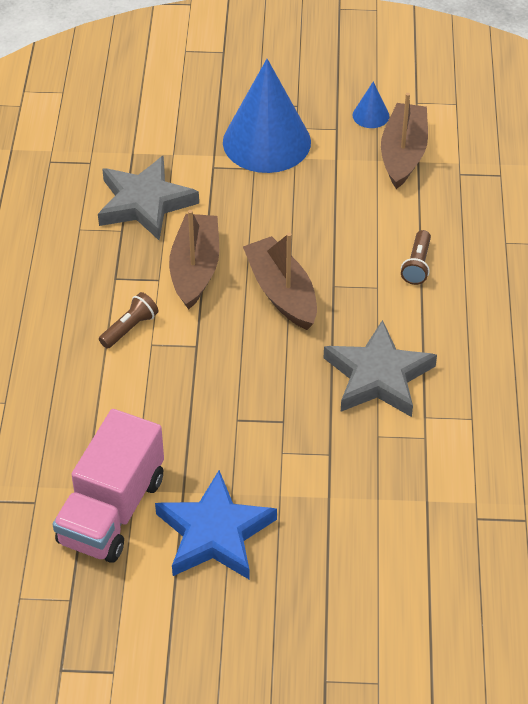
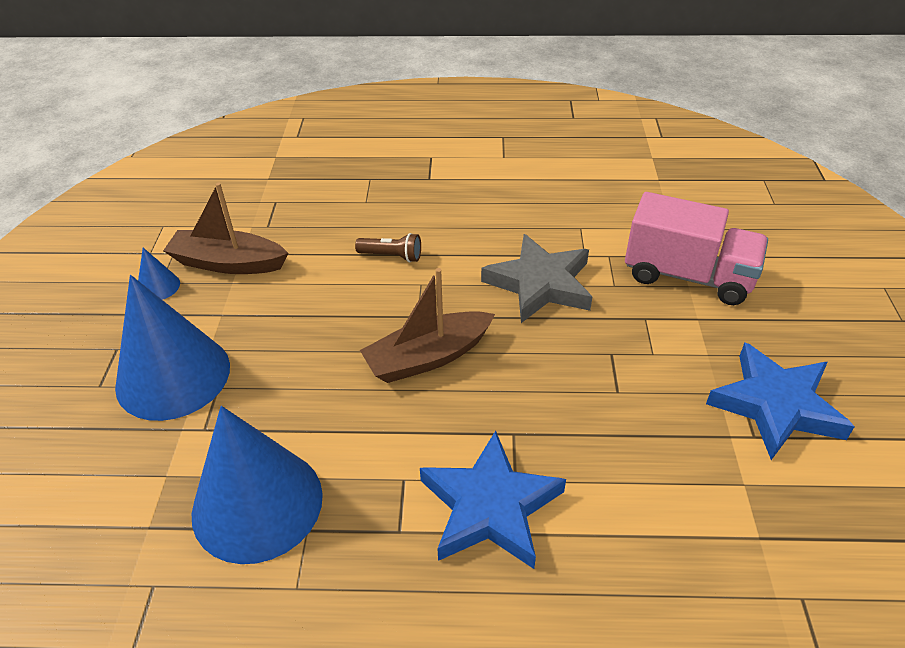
camera: 90 degrees left, 5 degrees down
pink truck [52,409,164,563] -> pink truck moved to [625,192,768,305]
grey star [98,155,199,240] -> blue cone [192,406,323,564]
brown flashlight [99,292,159,349] -> blue star [420,431,566,569]
brown boat [169,210,219,310] -> none

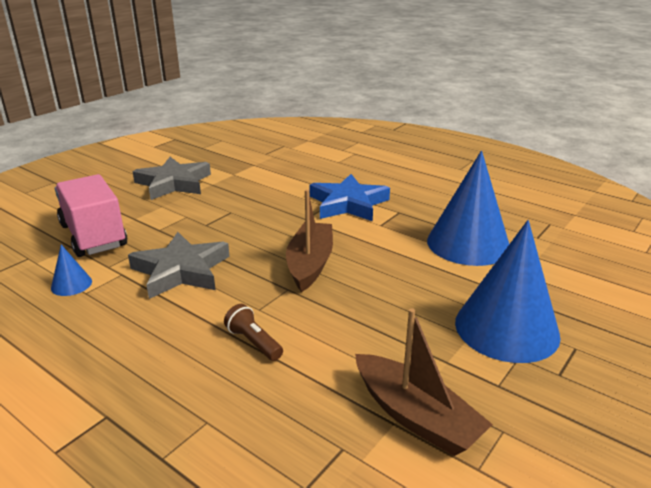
camera: 145 degrees left, 15 degrees down
blue cone [138,248,180,300] -> blue cone moved to [51,245,92,296]
brown boat [360,268,495,383] -> brown boat turned 90 degrees counterclockwise [286,189,333,292]
blue star [706,343,855,460] -> grey star [133,157,211,200]

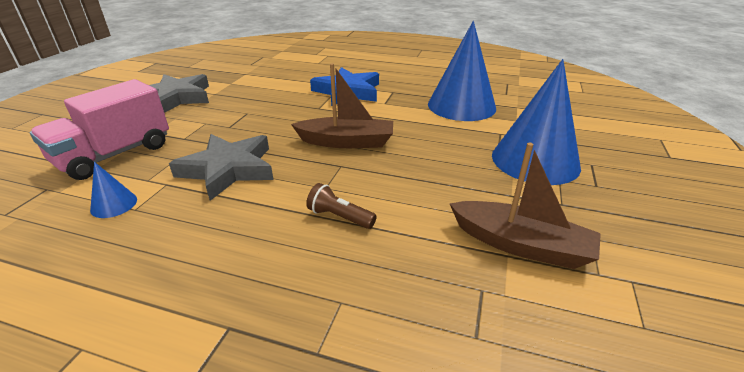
camera: 20 degrees left, 5 degrees up
pink truck [55,174,127,257] -> pink truck turned 90 degrees counterclockwise [30,79,169,180]
brown boat [286,189,333,292] -> brown boat turned 105 degrees clockwise [291,63,393,148]

